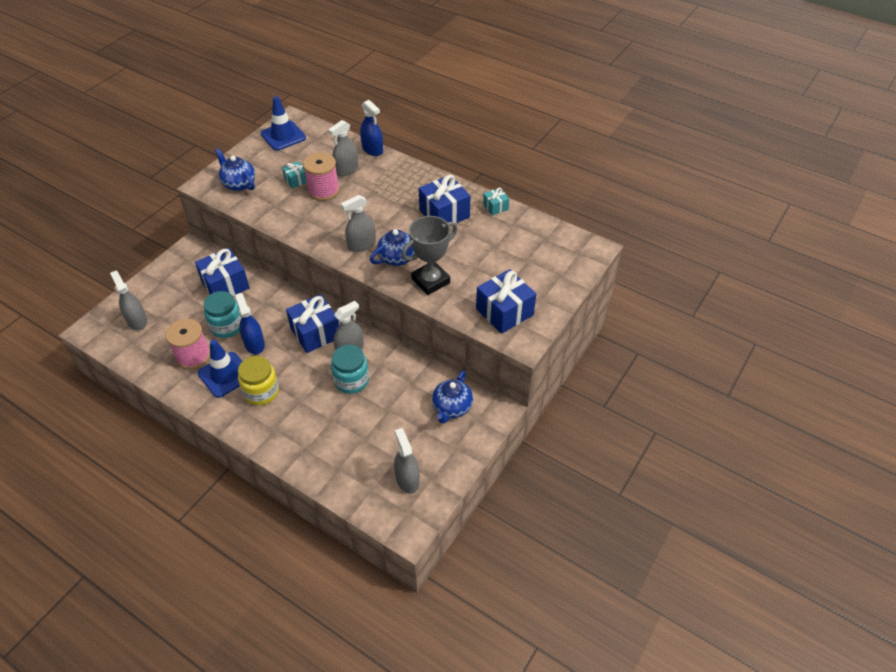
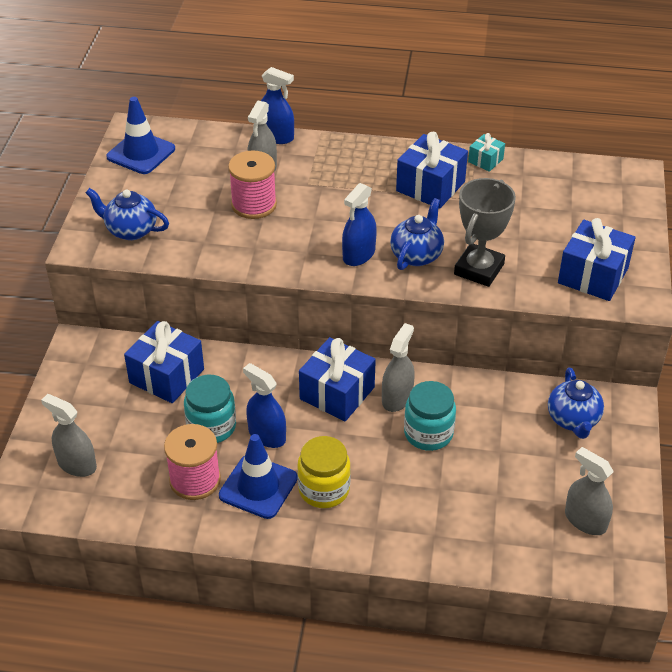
camera: 25 degrees left, 5 degrees down
turquoise gift [282,161,307,189] -> none
grey spray bottle [341,195,376,252] -> blue spray bottle [342,183,377,266]

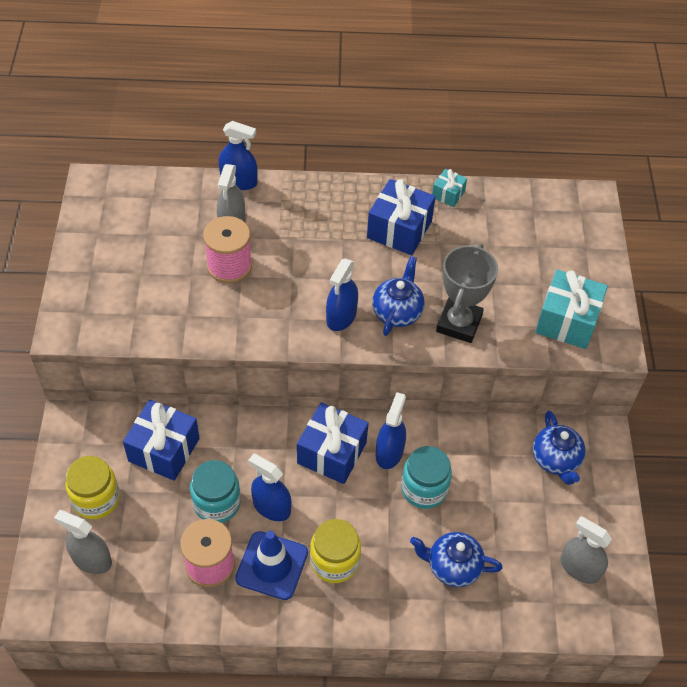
camera: 10 degrees left, 10 degrees up
blue teapot [86,188,169,240] -> blue teapot moved to [410,532,503,587]
blue traffic cone [106,97,175,174] -> none
grey spray bottle [382,323,415,412] -> blue spray bottle [376,392,406,469]
blue gift [558,218,635,301] -> turquoise gift [535,270,608,349]
none -> yellow jar [65,456,120,519]

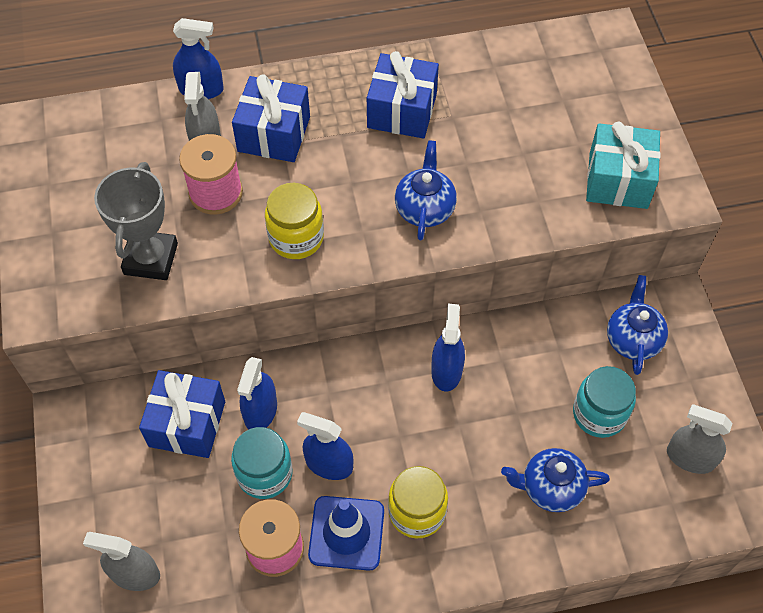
camera: 10 degrees left, 5 degrees up
yellow jar [65,456,120,519] -> yellow jar moved to [265,183,324,259]
blue gift [297,402,368,484] -> blue gift moved to [232,74,310,162]
blue spray bottle [326,258,358,331] -> blue spray bottle moved to [237,357,277,429]
turquoise jar [401,446,452,509] -> turquoise jar moved to [573,366,636,438]
turquoise gift [432,169,467,207] -> none
grey trophy [436,244,498,343] -> grey trophy moved to [94,162,178,280]
blue teapot [533,410,586,485] -> blue teapot turned 150 degrees counterclockwise [607,275,668,375]

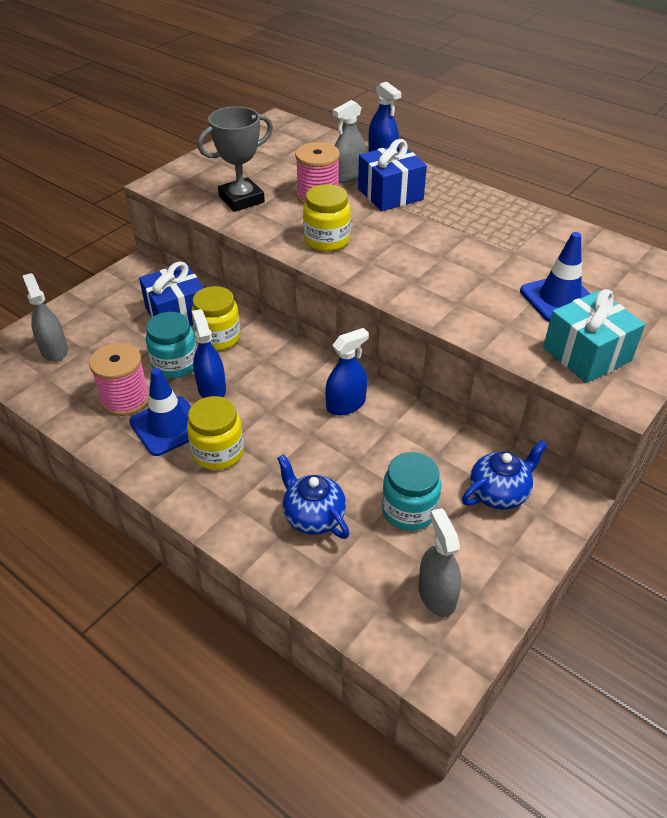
camera: 50 degrees right, 15 degrees down
blue spray bottle [237,357,277,429] -> yellow jar [191,286,241,351]
blue gift [367,51,439,139] -> none
blue teapot [395,140,457,240] -> none
none -> blue traffic cone [520,232,590,322]

